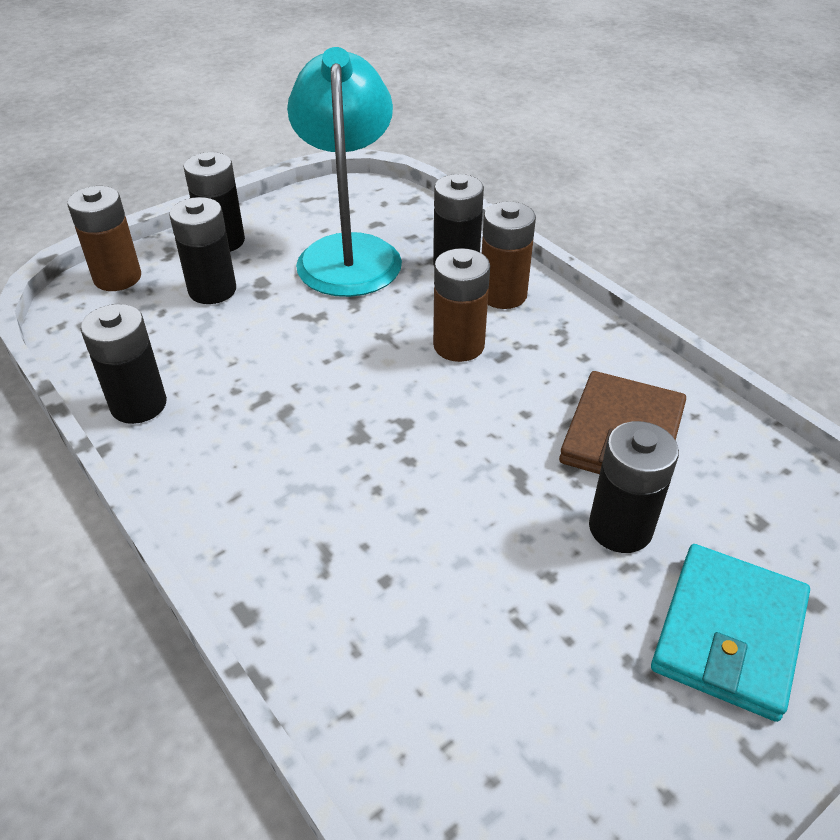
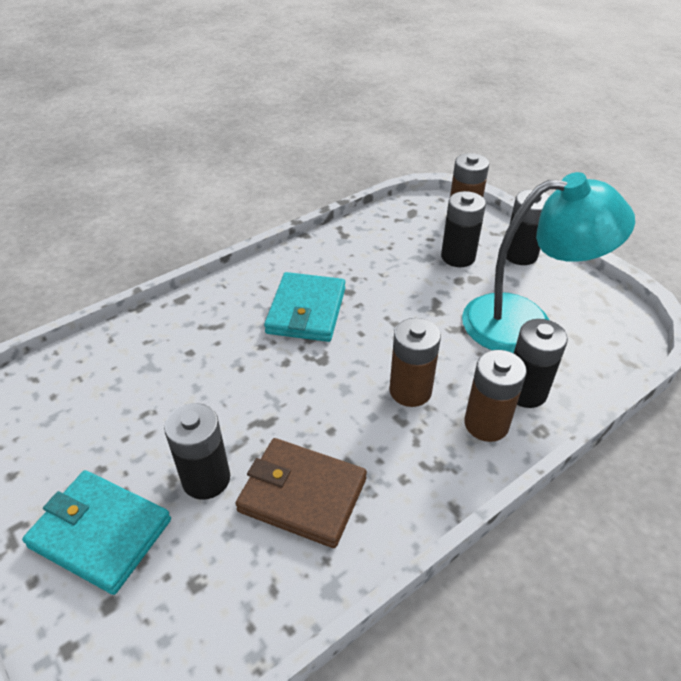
camera: 90 degrees right, 0 degrees up
black battery [81,304,167,424] -> none
none -> turquoise wallet [264,272,345,342]

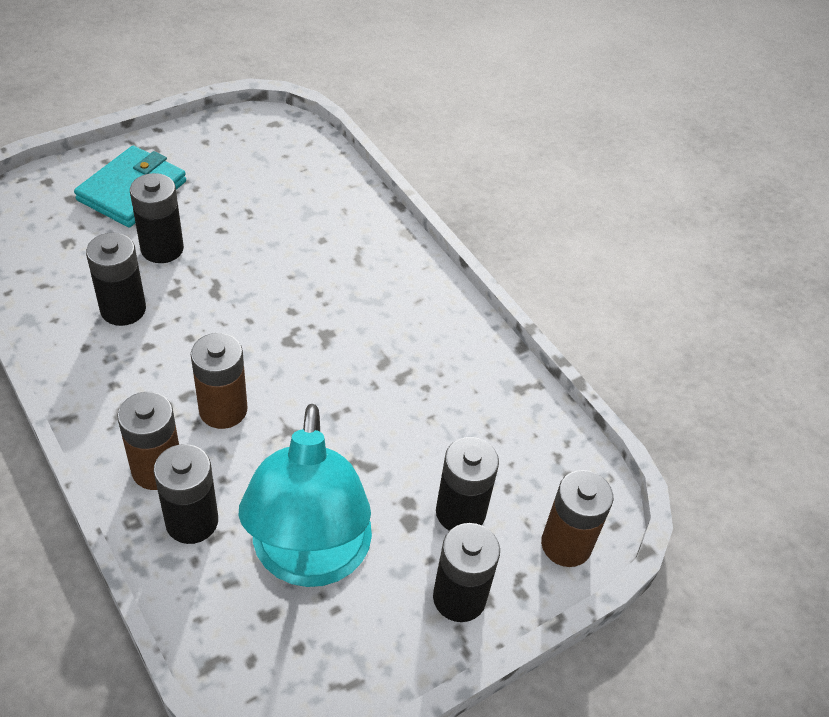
camera: 90 degrees right, 5 degrees up
brown wallet [235,438,367,548] -> black battery [86,233,146,326]
turquoise wallet [264,272,345,342] -> none

